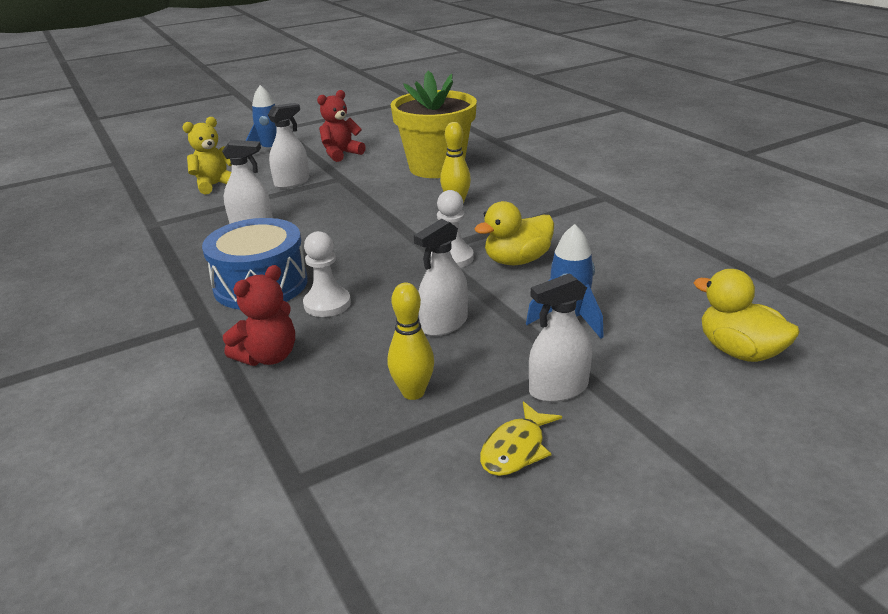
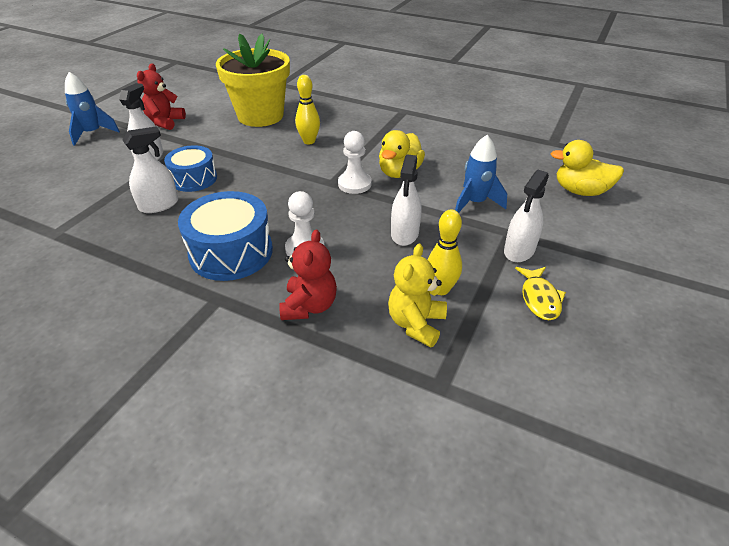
camera: 35 degrees left, 10 degrees up
yellow teddy bear [182,117,232,194] -> yellow teddy bear moved to [388,244,447,347]
none -> blue drum [164,145,217,192]

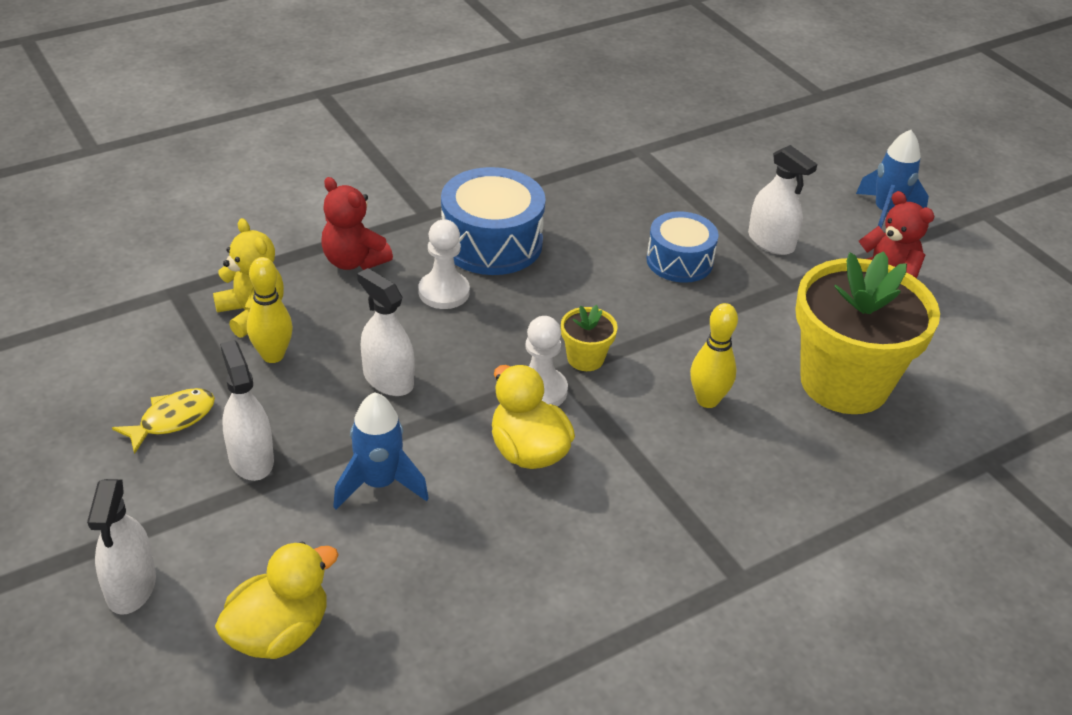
camera: 120 degrees right, 0 degrees up
white spray bottle [123,126,178,213] -> white spray bottle moved to [87,479,156,615]
yellow fish [515,267,566,320] -> yellow fish turned 105 degrees clockwise [112,388,215,454]
none -> yellow flower pot [561,305,618,371]

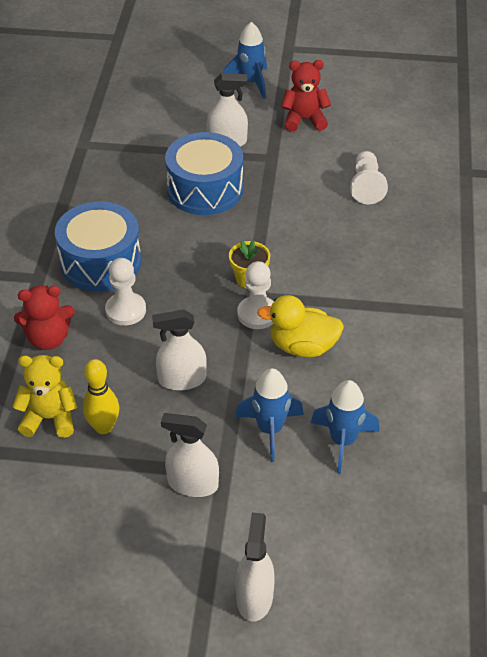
camera: 50 degrees left, 5 degrees up
white spray bottle [87,479,156,615] -> white spray bottle turned 120 degrees counterclockwise [236,512,275,622]
yellow fish [112,388,215,454] -> none
yellow duck [215,542,339,659] -> none
blue drum [647,211,719,283] -> blue drum [165,132,243,215], size x1.53
yellow bowling pin [690,303,738,408] -> none
yellow flower pot [795,251,940,414] -> white pawn [350,151,388,204]
none -> blue rocket [311,380,379,474]

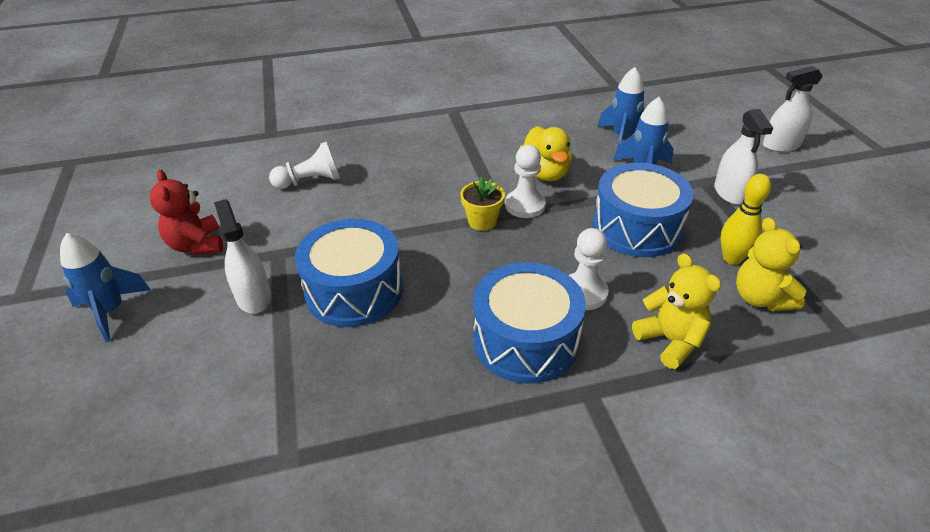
camera: 110 degrees left, 5 degrees down
red teddy bear [14,286,75,350] -> yellow teddy bear [632,253,721,369]
white spray bottle [152,310,207,391] -> blue drum [593,163,694,257]

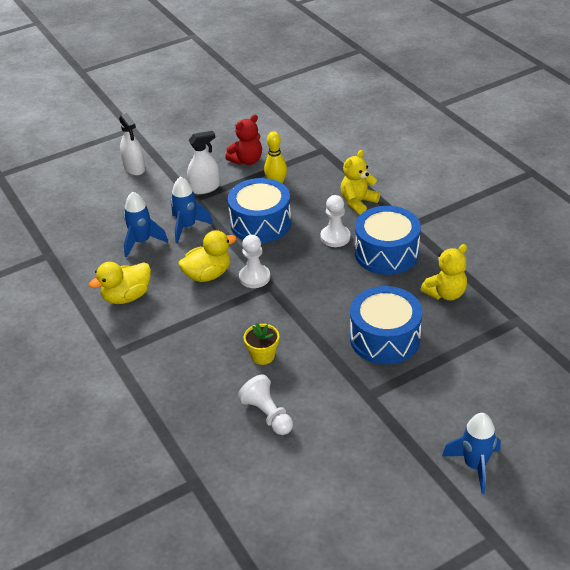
camera: 105 degrees left, 0 degrees up
red teddy bear [150,170,223,255] -> red teddy bear moved to [225,114,262,165]
white spray bottle [214,199,271,314] -> none
yellow flower pot [460,177,505,231] -> yellow flower pot moved to [243,323,279,365]
yellow teddy bear [736,217,806,311] -> yellow teddy bear moved to [421,244,467,301]
none -> yellow duck [89,262,151,304]

